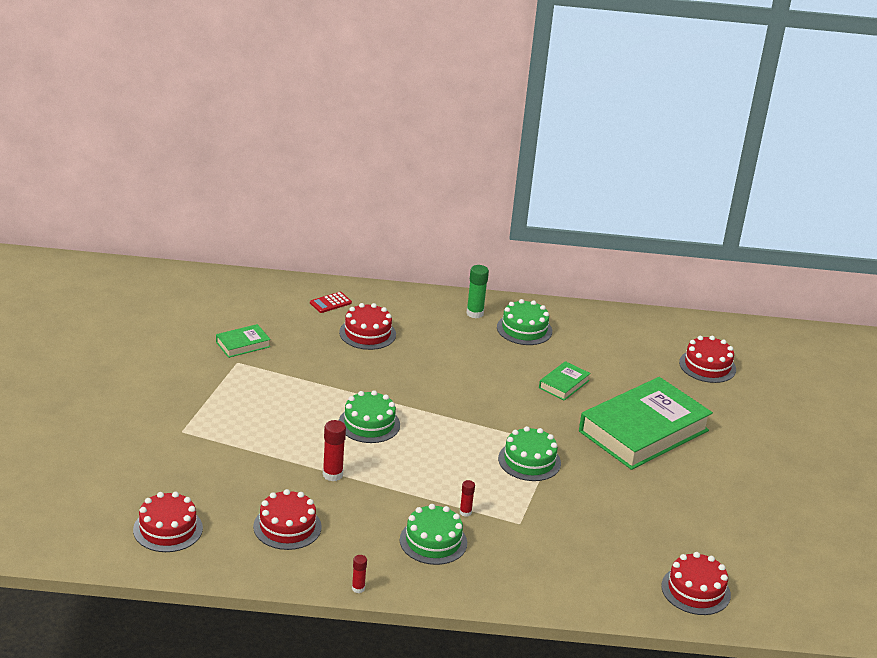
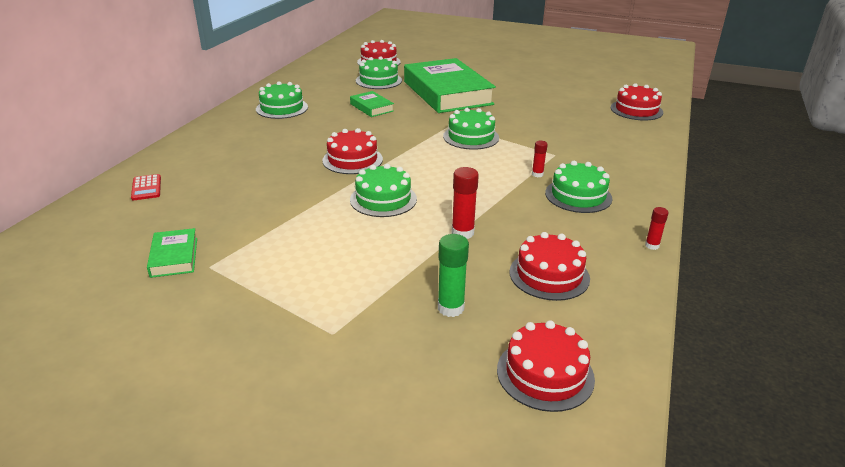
camera: 70 degrees left, 0 degrees up
red cake [339,303,396,350] -> red cake moved to [322,128,383,174]
green glue stick [466,265,489,318] -> green glue stick moved to [438,234,469,317]
none -> green cake [356,56,402,89]

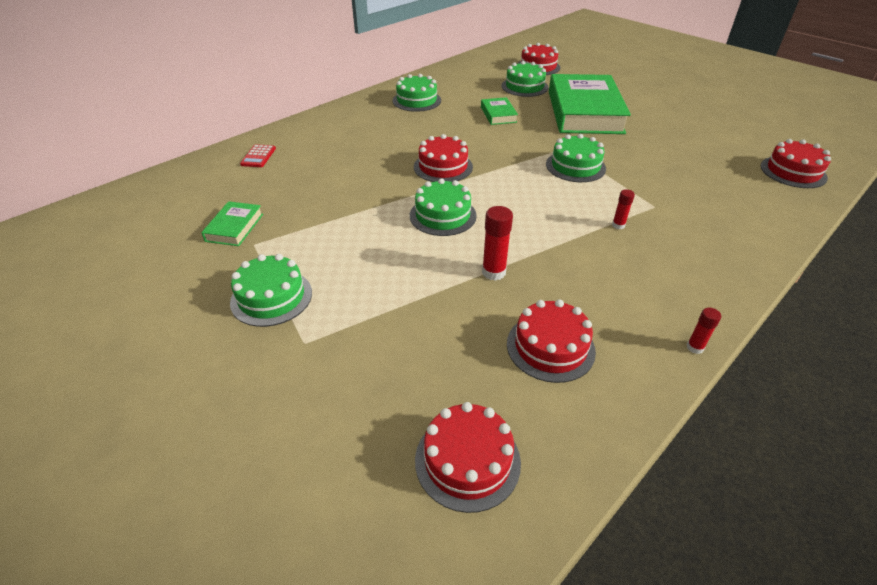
camera: 25 degrees right, 10 degrees up
green glue stick [438,234,469,317] -> none
green cake [545,161,612,213] -> green cake moved to [230,254,312,327]

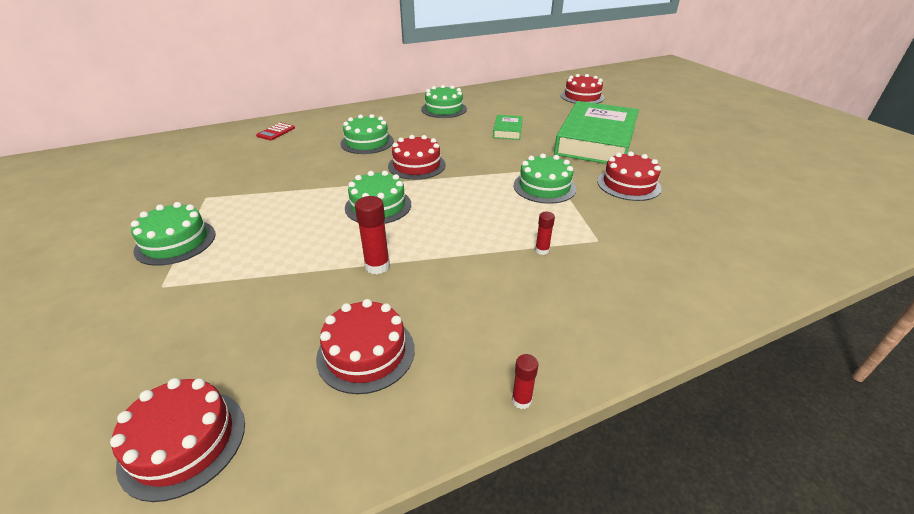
camera: 20 degrees right, 5 degrees down
green book [201,201,263,246] -> none
green cake [501,61,549,97] -> green cake moved to [341,114,394,154]
red cake [761,139,831,188] -> red cake moved to [597,151,662,201]

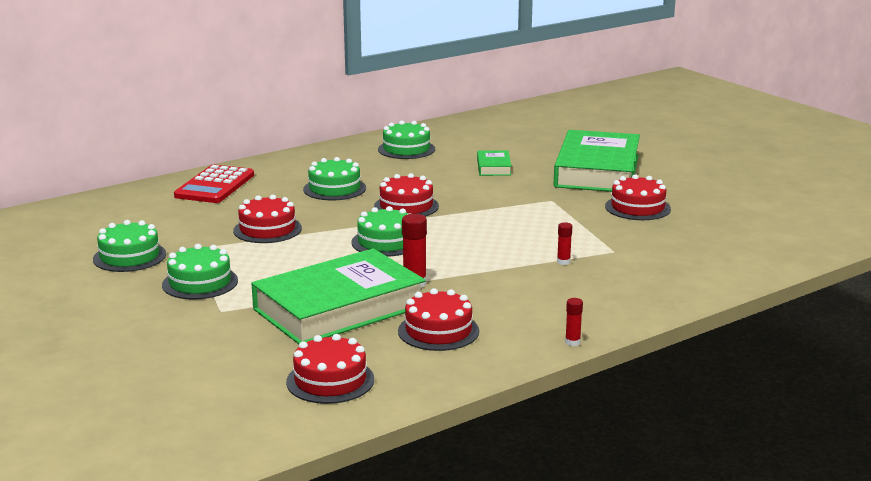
camera: 10 degrees left, 15 degrees down
red calculator [256,123,295,140] -> red calculator [174,165,254,203], size x2.00
green cake [514,153,576,204] -> green cake moved to [93,220,166,272]
red cake [561,74,605,104] -> red cake moved to [233,195,302,243]
none -> green book [251,248,426,344]

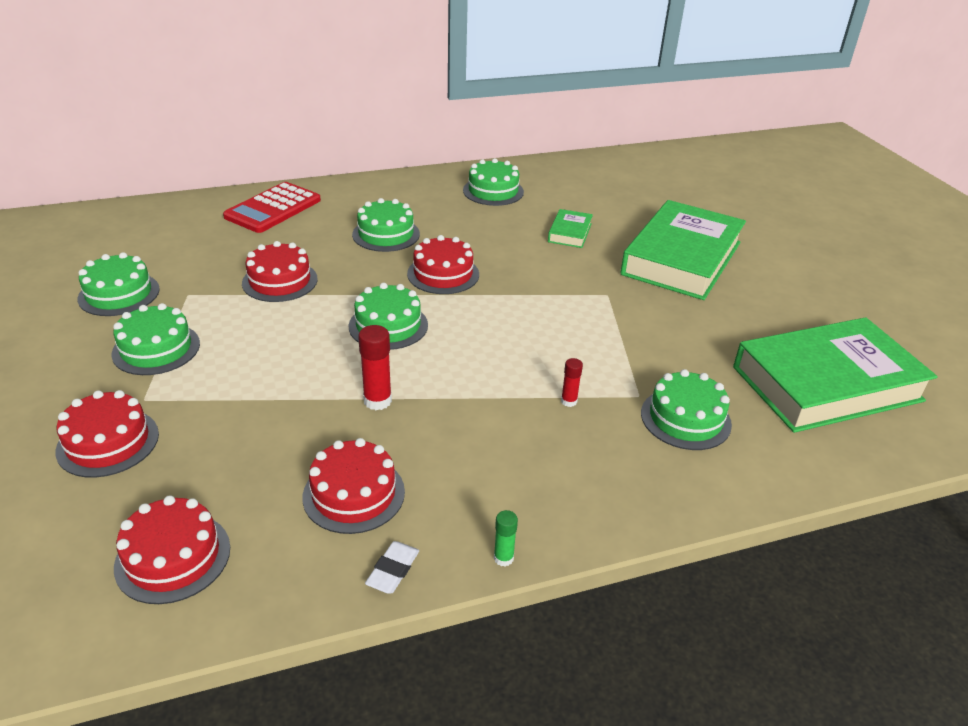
camera: 15 degrees right, 15 degrees up
green book [251,248,426,344] -> green book moved to [733,317,938,433]
red glue stick [565,298,583,346] -> green glue stick [494,510,518,567]
red cake [605,174,671,220] -> red cake moved to [55,390,159,478]
none -> white eraser [365,541,419,593]
none -> green cake [641,369,732,450]

